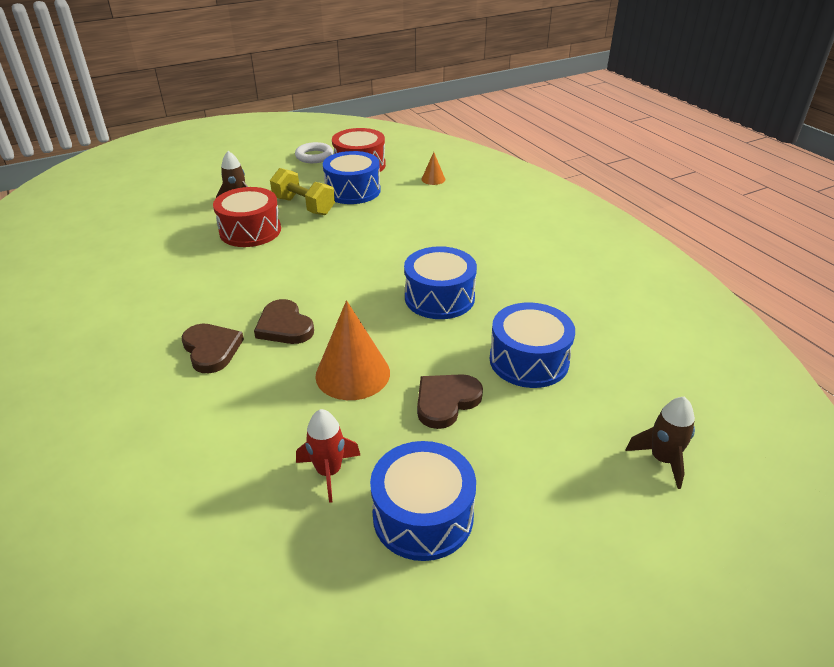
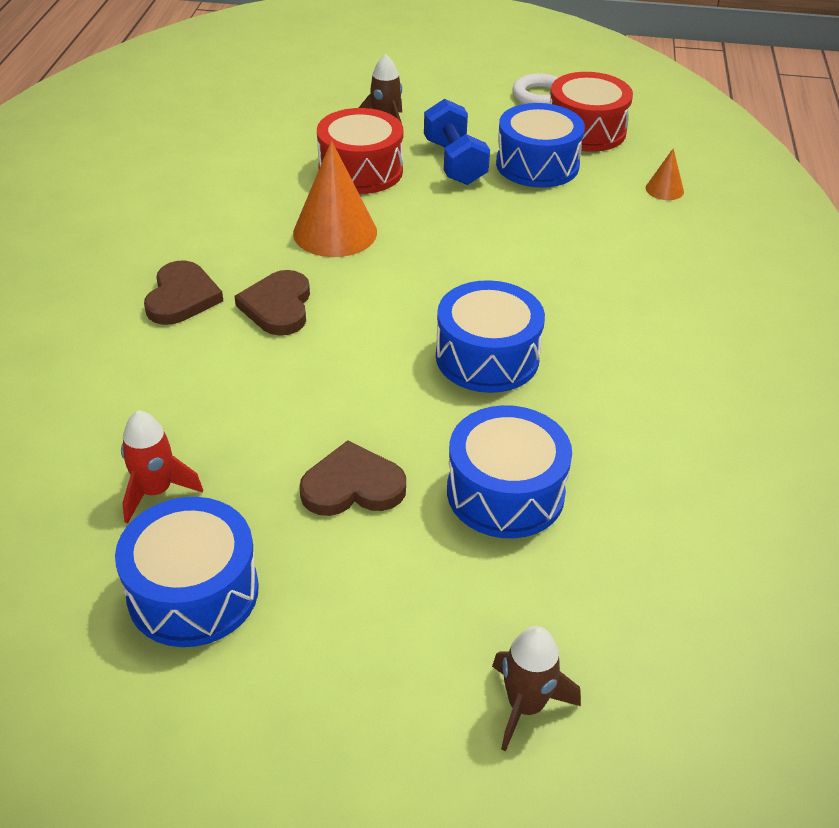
camera: 35 degrees right, 5 degrees up
yellow dumbbell [270,168,335,215] -> blue dumbbell [424,99,490,185]
orange cone [315,300,390,400] -> orange cone moved to [293,140,377,257]

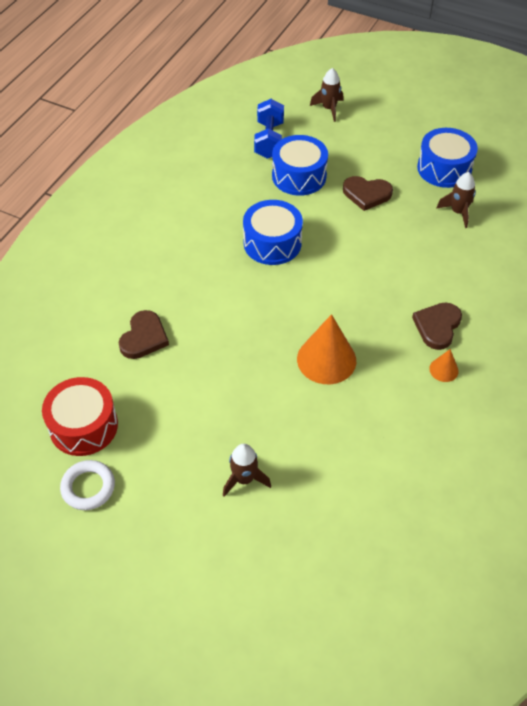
camera: 160 degrees left, 10 degrees up
red rocket [121,410,203,524] -> brown rocket [437,172,476,228]
brown heart [234,270,310,336] -> brown heart moved to [118,310,169,359]
red drum [317,108,403,194] -> none
blue dumbbell [424,99,490,185] -> blue dumbbell moved to [254,99,284,159]
blue drum [496,103,585,188] -> none
orange cone [646,148,684,200] -> orange cone moved to [429,349,459,382]

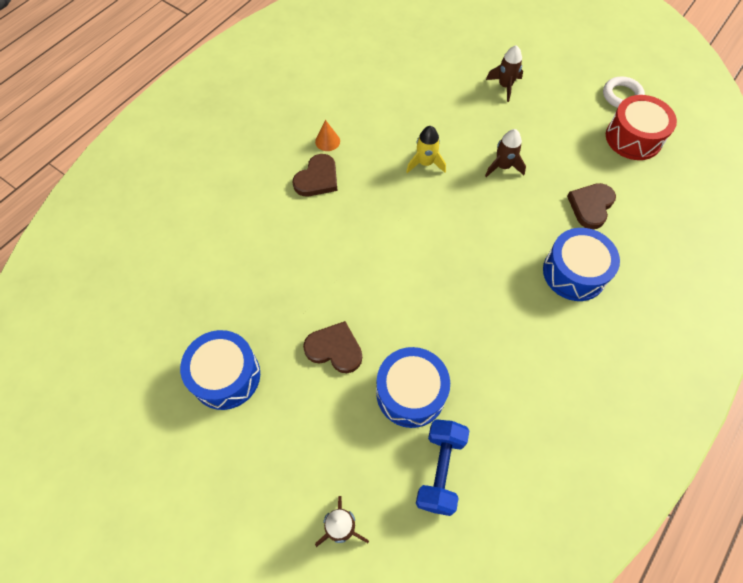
camera: 170 degrees left, 10 degrees up
blue drum [243,200,303,265] -> blue drum moved to [543,228,620,301]
orange cone [297,314,356,384] -> yellow rocket [406,126,446,173]
brown rocket [437,172,476,228] -> brown rocket moved to [485,129,526,177]

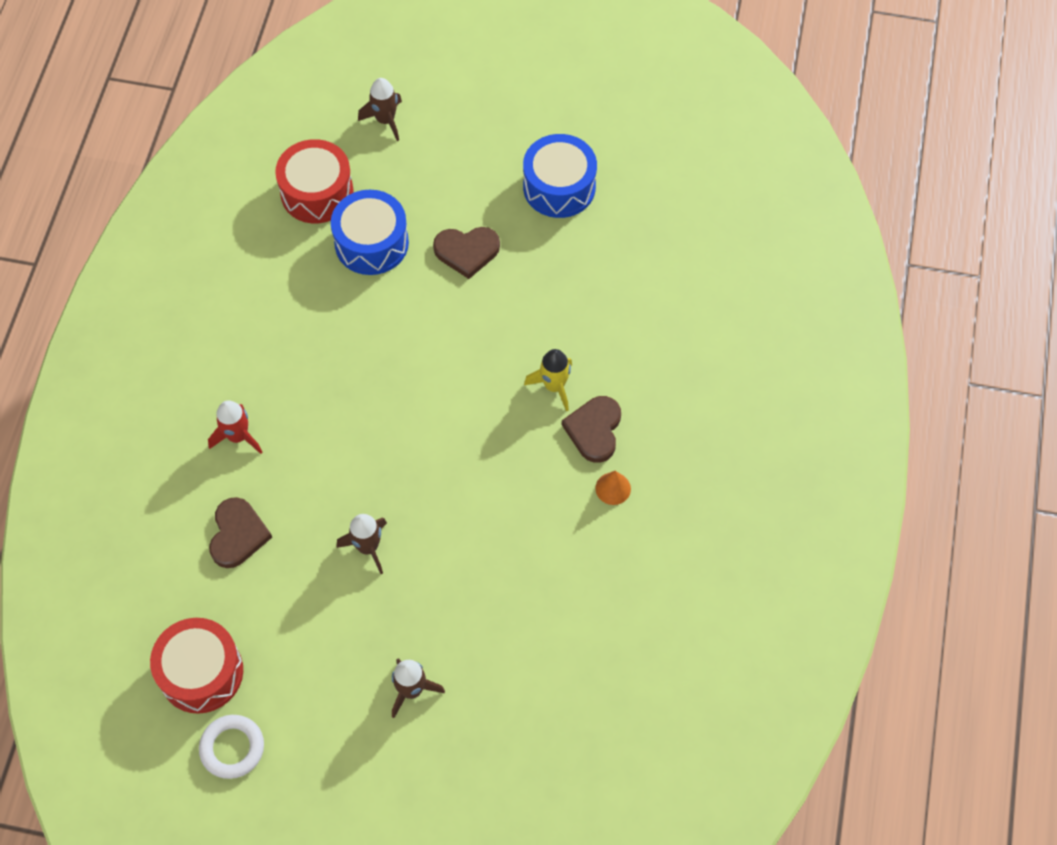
camera: 155 degrees right, 0 degrees up
yellow rocket [406,126,446,173] -> yellow rocket moved to [524,349,572,411]
blue dumbbell [416,419,469,516] -> red drum [275,139,354,223]
blue drum [543,228,620,301] -> red rocket [208,401,262,454]

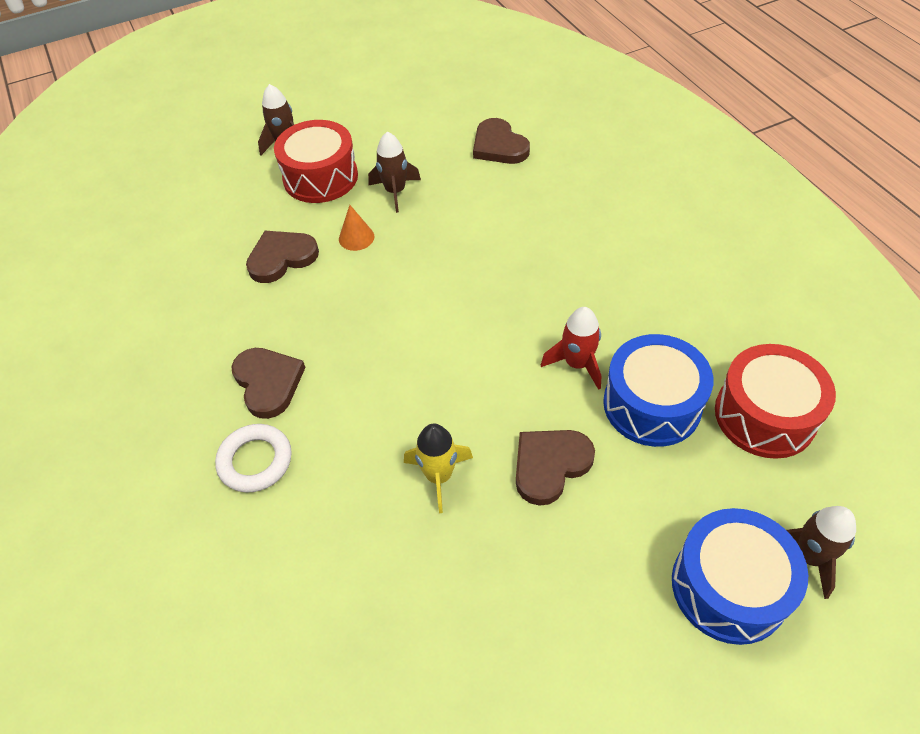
camera: 145 degrees right, 10 degrees down
red drum [150,618,243,714] -> red drum moved to [274,120,358,203]
white ring [199,715,264,779] -> white ring moved to [215,424,292,492]
red rocket [208,401,262,454] -> red rocket moved to [541,307,601,390]
blue drum [523,134,597,218] -> blue drum moved to [672,508,808,645]
yellow rocket [524,349,572,411] -> yellow rocket moved to [404,424,473,513]
orange cone [595,471,631,505] -> orange cone moved to [339,205,374,251]
none -> brown heart [246,231,319,283]

